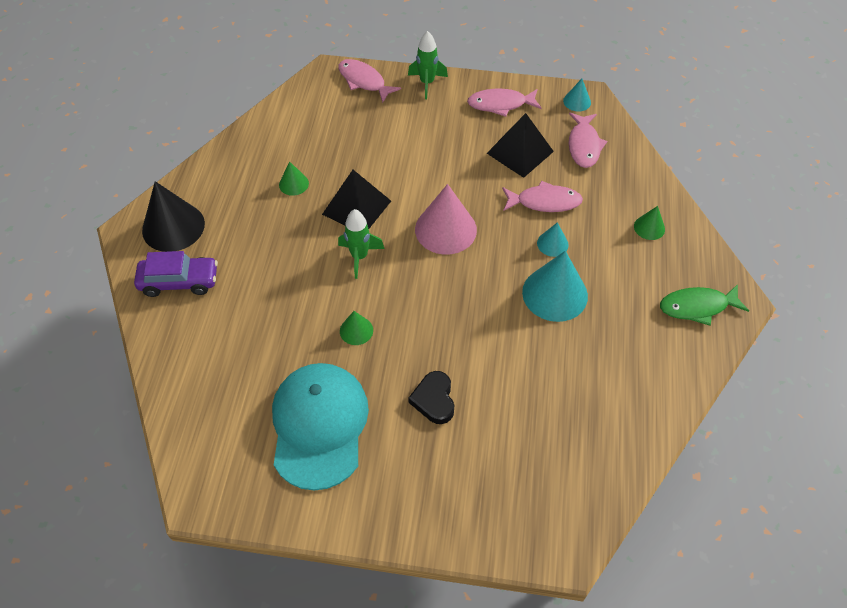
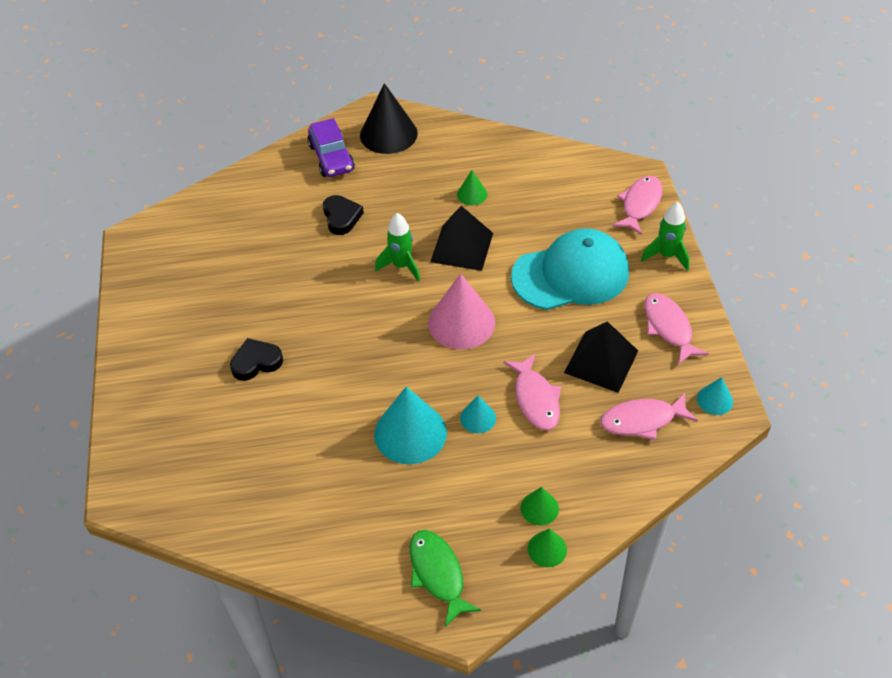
camera: 75 degrees right, 5 degrees down
turquoise cap [272,363,369,491] -> turquoise cap moved to [511,228,629,310]
green cone [340,311,373,345] -> green cone moved to [528,528,567,567]
none -> black heart [323,195,364,235]

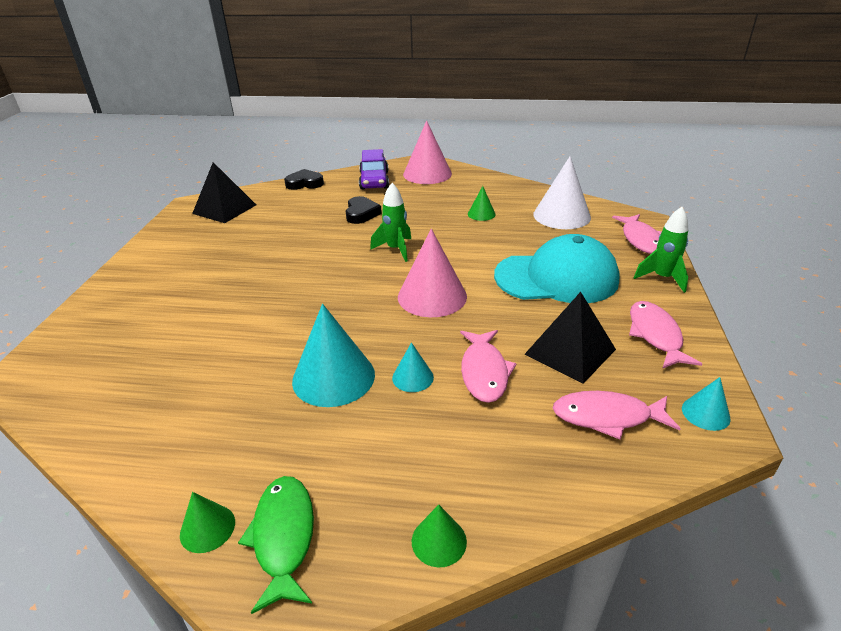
camera: 15 degrees right, 15 degrees down
black heart [230,338,283,381] -> black heart moved to [284,169,324,190]
black cone [360,83,418,154] -> pink cone [403,120,452,184]
black pyramid [430,206,493,271] -> black pyramid moved to [192,162,256,223]
green cone [520,487,559,526] -> green cone moved to [180,492,235,553]
pink fish [612,176,663,235] -> pink fish turned 135 degrees clockwise [612,214,662,254]
none -> white cone [533,157,591,229]

